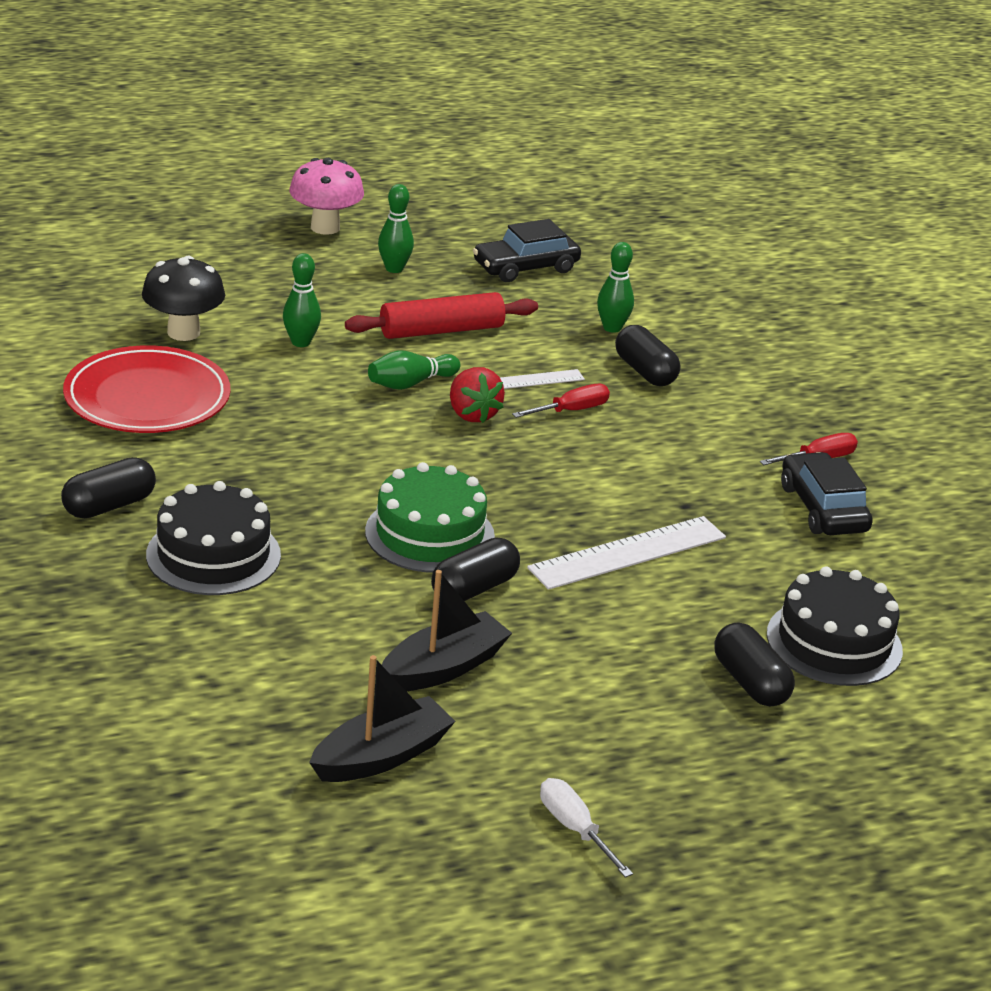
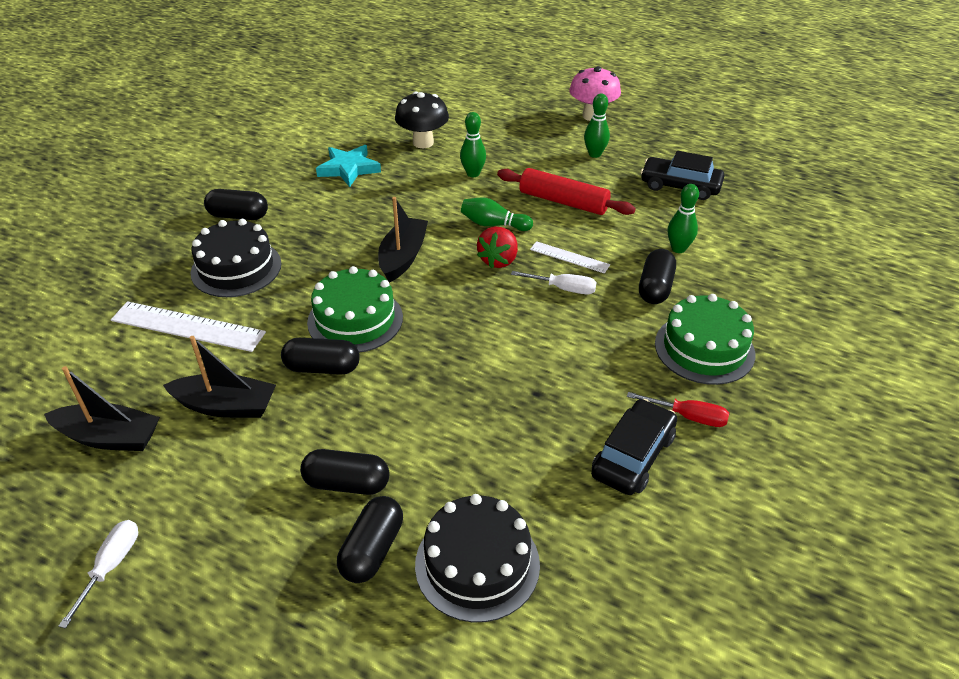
camera: 50 degrees right, 10 degrees up
red plate [63,345,230,433] -> turquoise star [316,145,381,187]
red screwdriver [512,384,610,418] -> white screwdriver [511,271,597,294]
white ruler [527,516,726,590] -> white ruler moved to [111,301,266,352]
none -> black capsule [300,449,390,495]
none -> black boat [378,197,428,282]
none -> green cake [655,294,755,385]

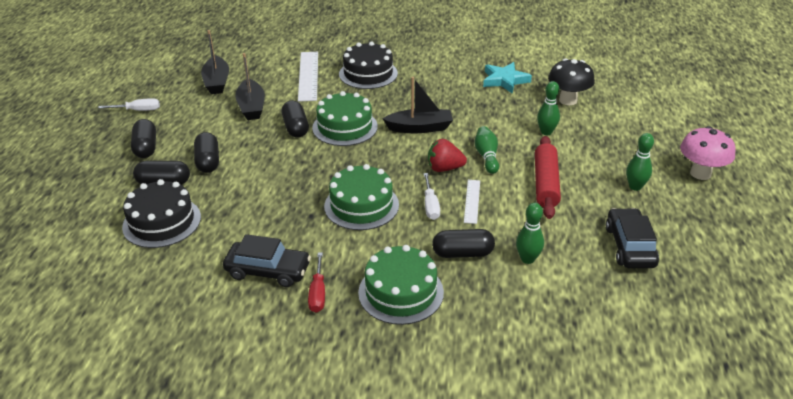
camera: 70 degrees right, 5 degrees down
black capsule [204,189,268,220] -> black capsule moved to [131,119,156,158]
none -> green cake [324,164,399,230]

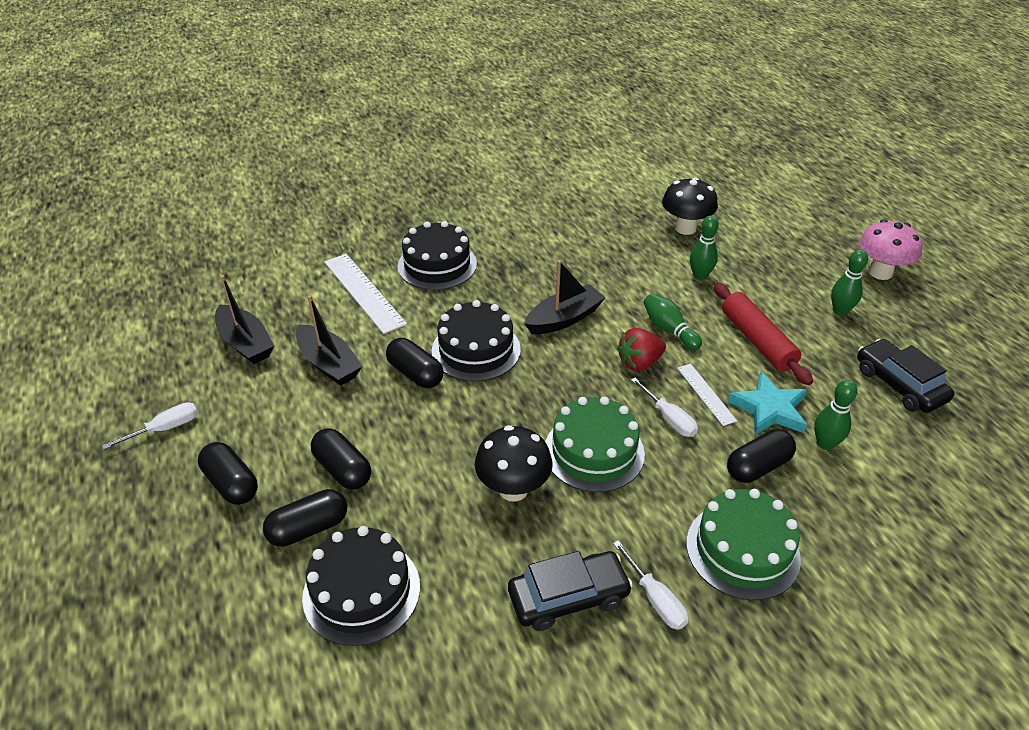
camera: 30 degrees left, 5 degrees up
red screwdriver [308,252,325,312] -> white screwdriver [613,540,688,630]
green cake [312,91,378,146] -> black cake [432,300,521,381]
turquoise star [483,62,532,94] -> turquoise star moved to [728,372,807,435]
none -> black mushroom [475,425,553,502]

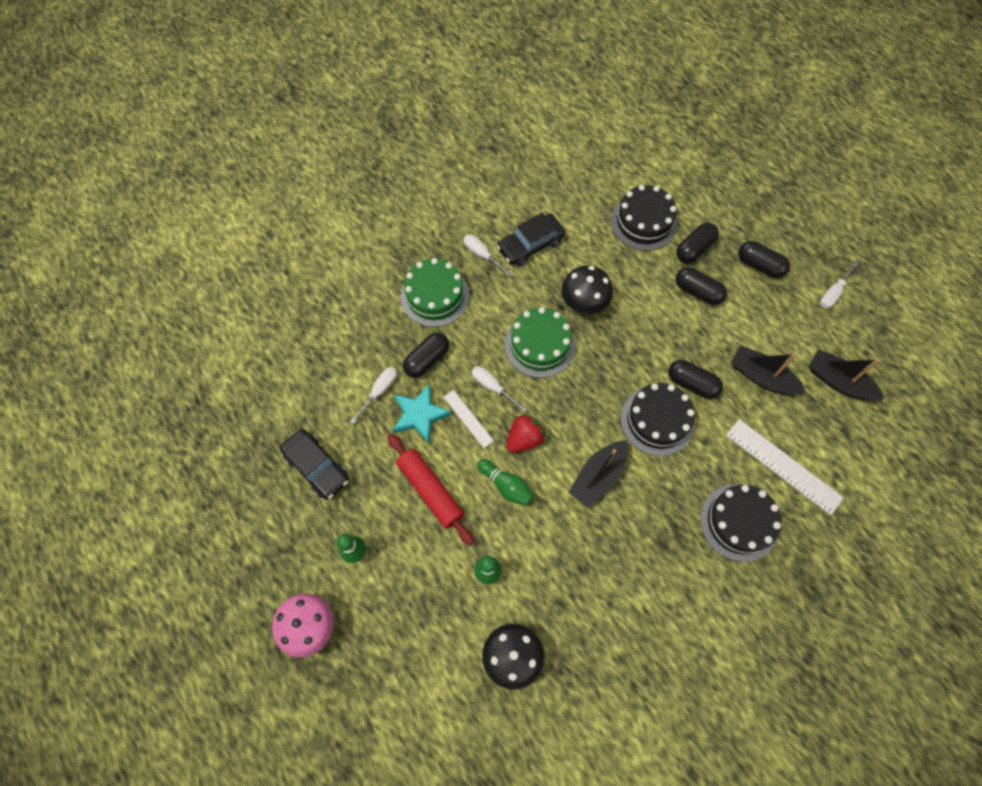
camera: 165 degrees right, 25 degrees up
green bowling pin [814,380,858,450] -> white screwdriver [350,367,397,424]

